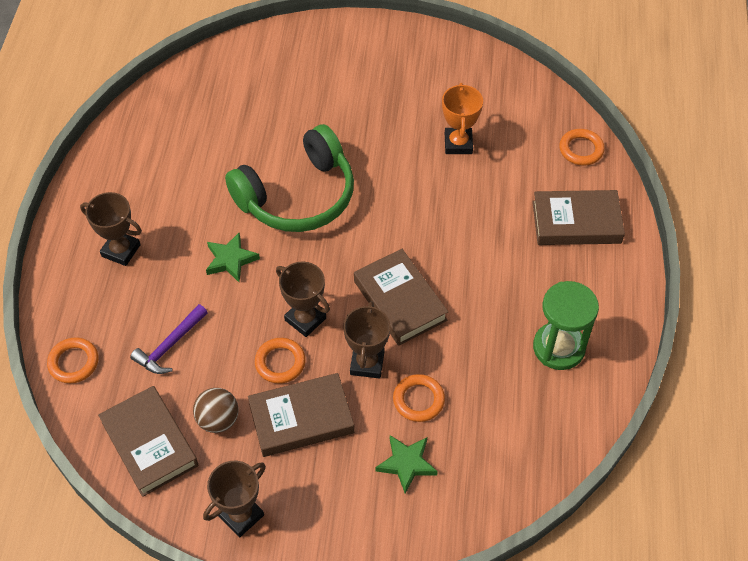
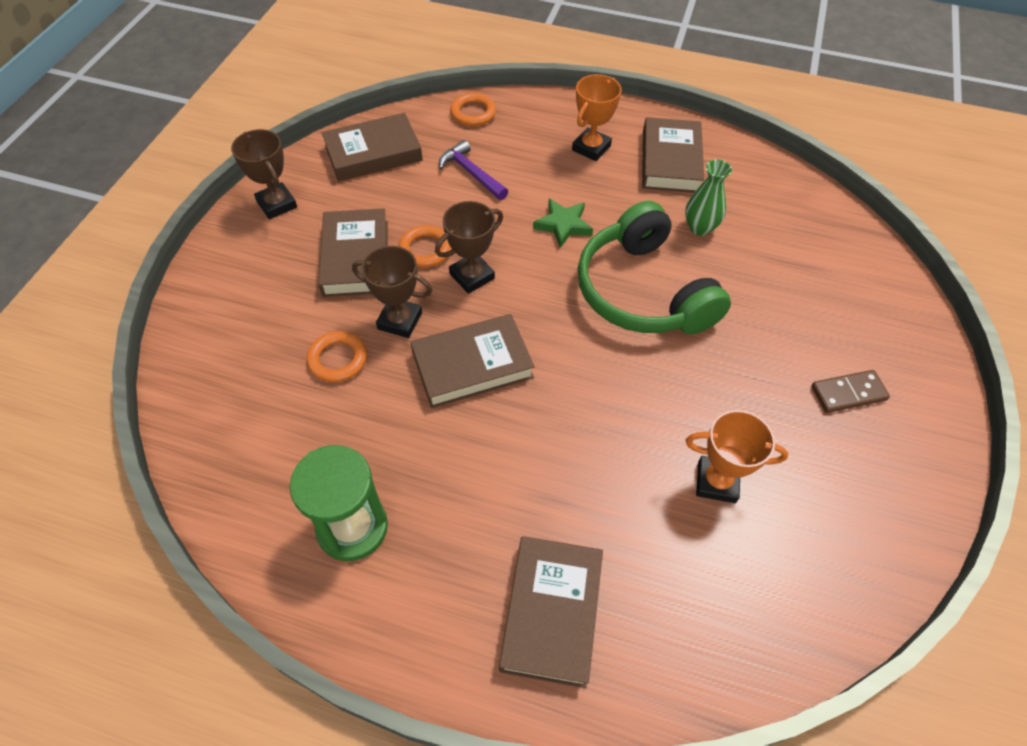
camera: 100 degrees right, 0 degrees up
brown trophy [80,192,142,266] -> orange trophy [572,74,622,161]
brown ball [193,388,239,433] -> none
green star [376,435,438,494] -> none
orange ring [559,129,605,166] -> none
none -> brown book [642,117,704,193]
none -> green vase [685,159,732,236]
none -> brown domino [811,370,890,413]

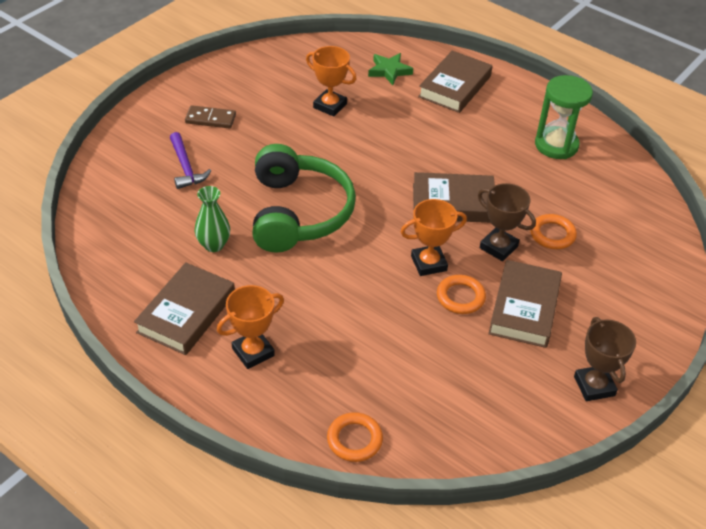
camera: 160 degrees left, 10 degrees down
brown book [322,113,423,181] -> none
brown trophy [435,201,503,294] -> orange trophy [401,199,467,276]
purple hammer [439,140,508,200] -> purple hammer moved to [170,132,211,189]
green star [533,199,593,248] -> green star moved to [368,53,413,85]

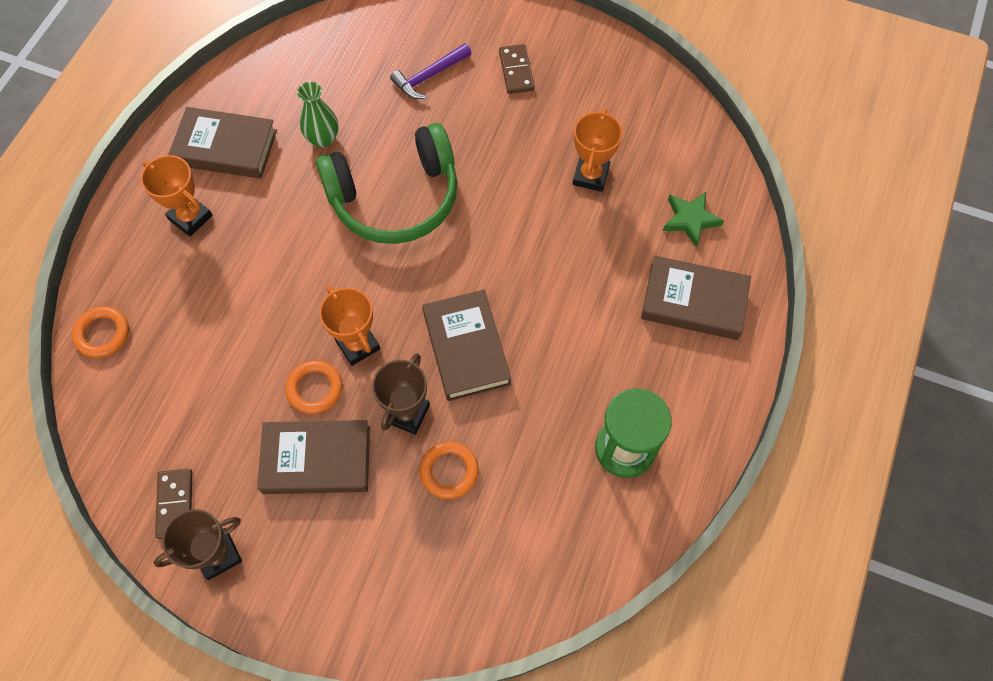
camera: 75 degrees right, 20 degrees up
none -> brown domino [155,469,192,539]

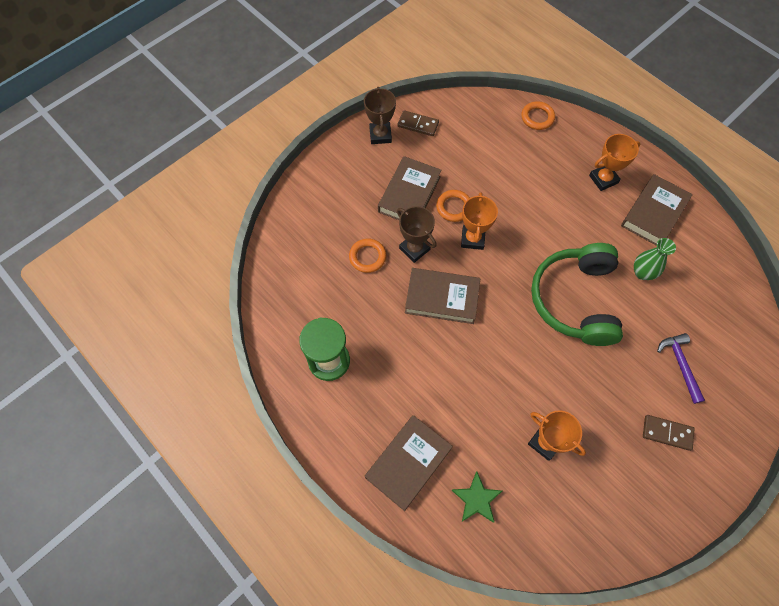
camera: 115 degrees right, 0 degrees up
orange trophy [319,286,380,366] -> orange trophy turned 75 degrees counterclockwise [461,192,498,250]

